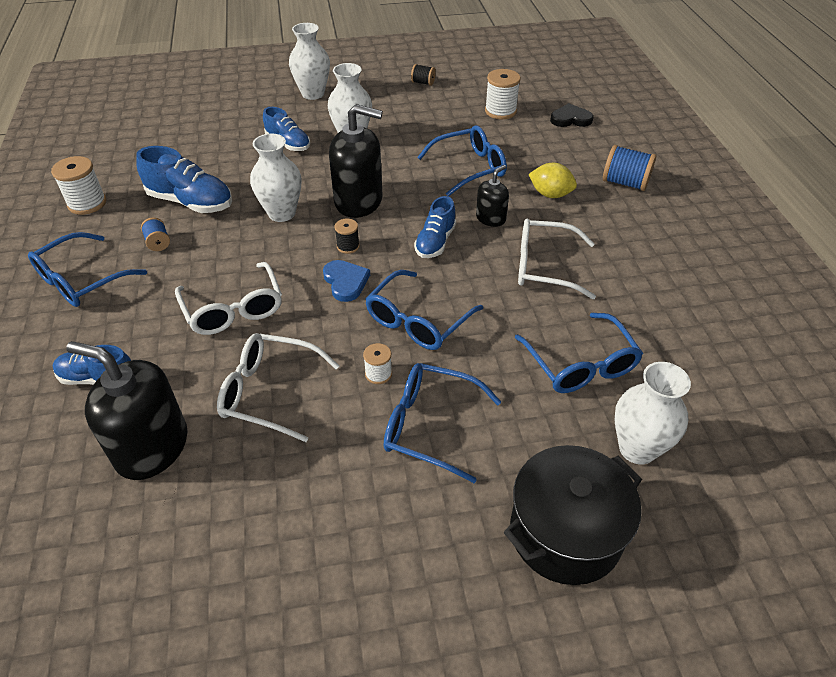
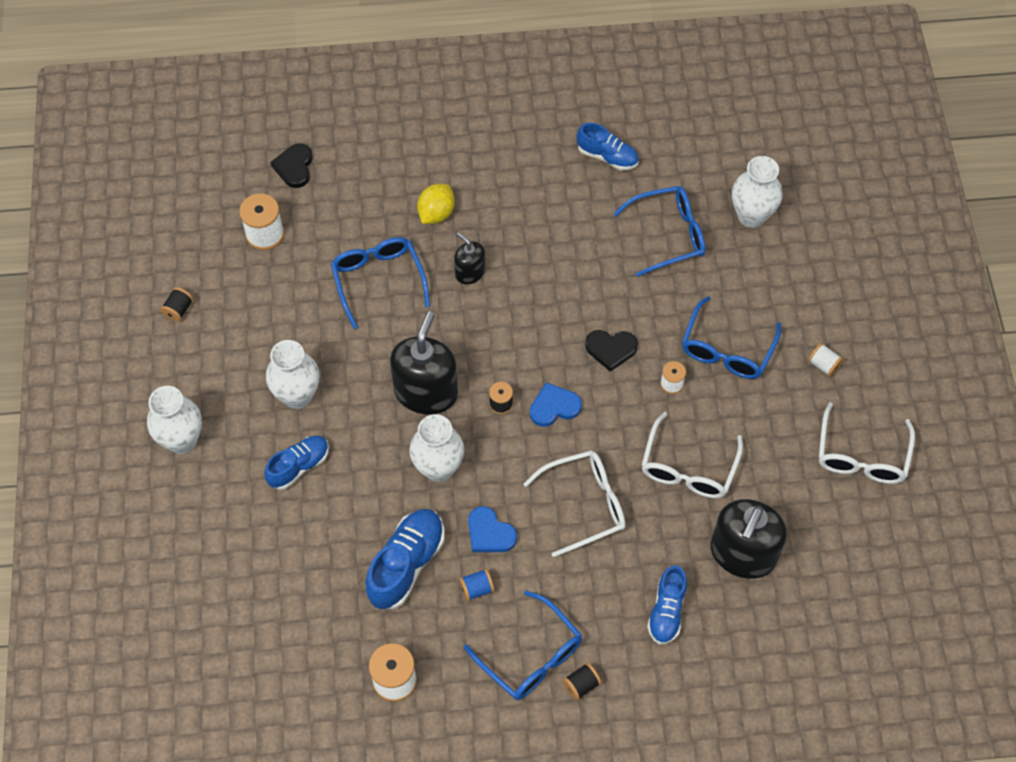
camera: 85 degrees left, 15 degrees up
blue glasses [365,270,483,350] -> black heart [585,330,638,372]
blue shoe [414,196,456,258] -> blue shoe moved to [577,123,639,170]
black pot [504,445,642,585] -> none
white glasses [518,219,596,299] -> white glasses moved to [819,402,915,484]
blue spool [603,145,656,191] -> none
none -> blue heart [468,506,517,552]
none -> black spool [563,663,601,700]
none -> white spool [808,343,844,377]

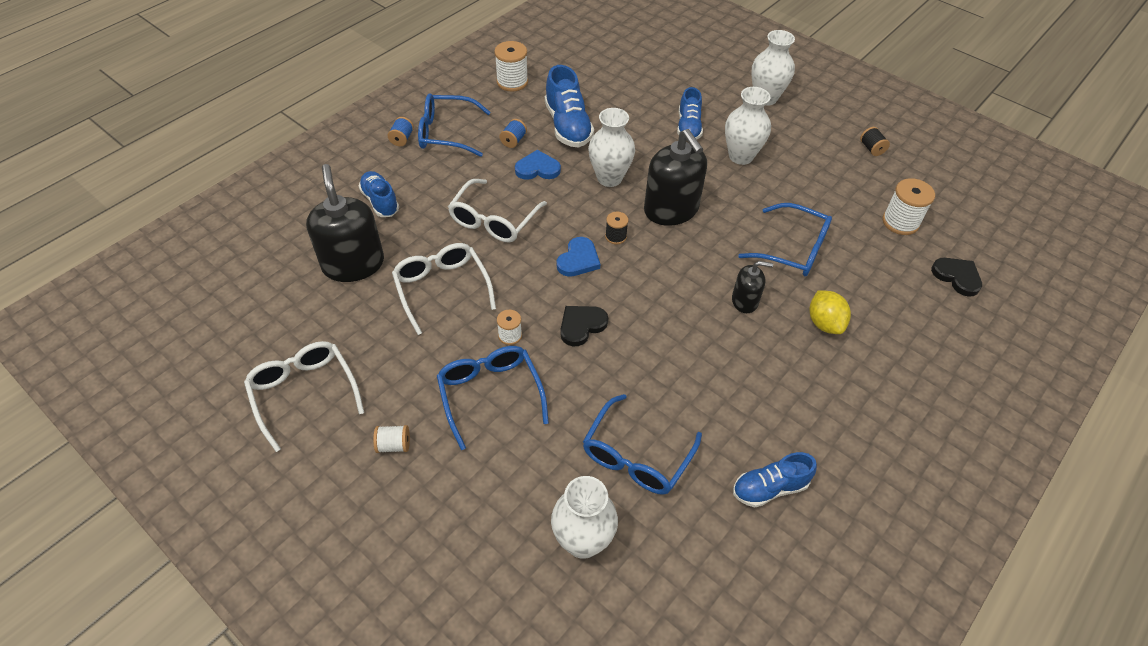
camera: 135 degrees right, 10 degrees down
black spool [563,663,601,700] -> blue spool [388,117,414,146]

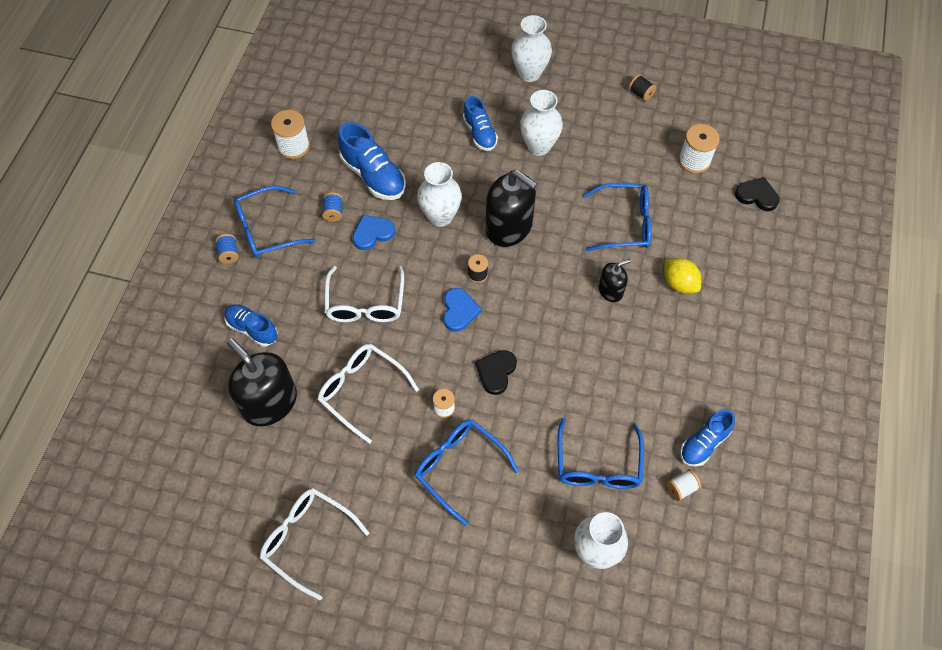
camera: 25 degrees left, 10 degrees up
white spool [373,425,410,453] -> white spool moved to [667,469,701,501]

